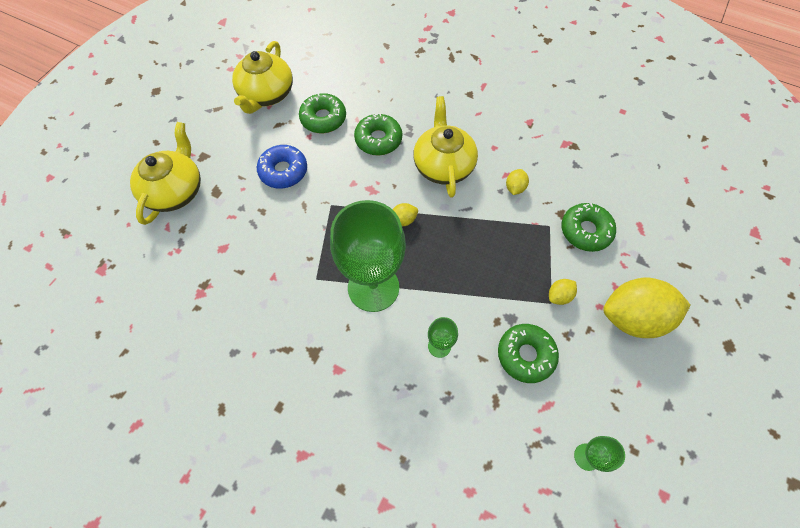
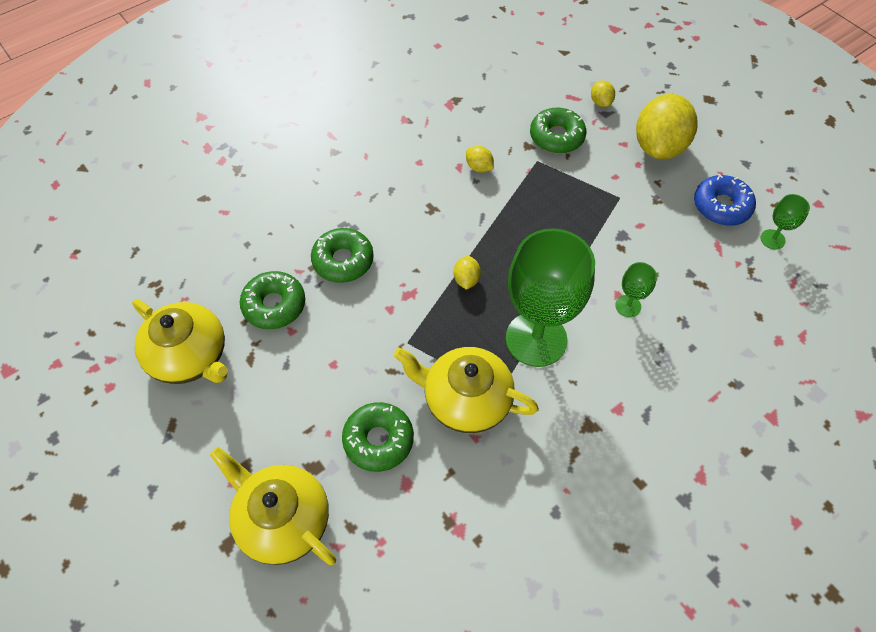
camera: 65 degrees left, 5 degrees down
blue donut [257,145,307,189] -> blue donut moved to [694,174,756,226]
yellow teapot [413,96,478,198] -> yellow teapot moved to [394,347,539,433]
green donut [498,324,559,383] -> green donut moved to [342,402,414,472]
yellow lemon [549,279,577,305] -> yellow lemon moved to [591,80,615,107]

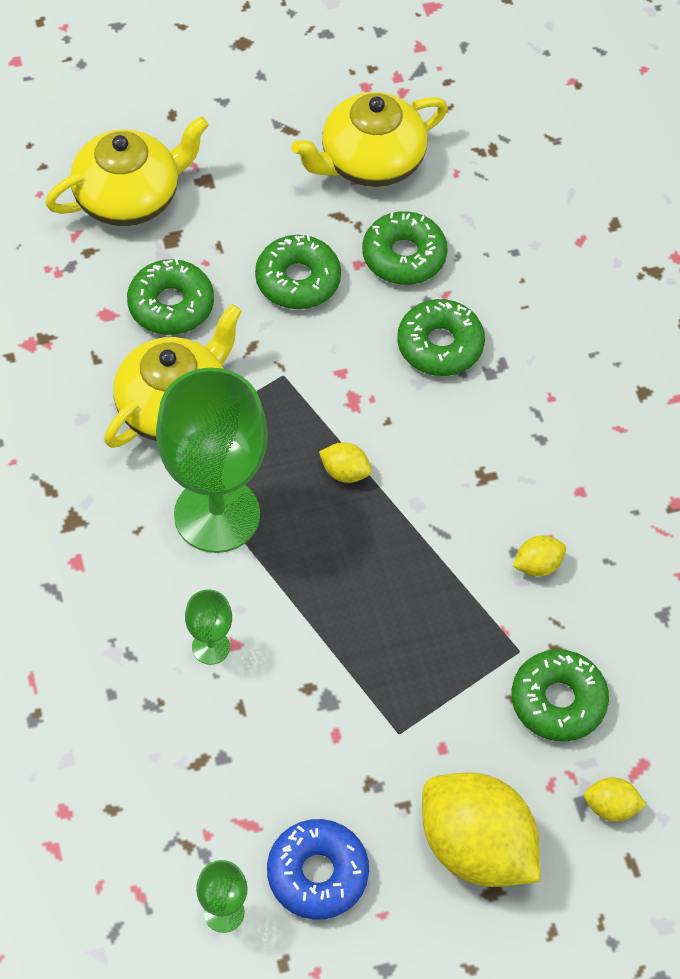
camera: 110 degrees right, 0 degrees up
none -> green donut [255,235,341,309]

